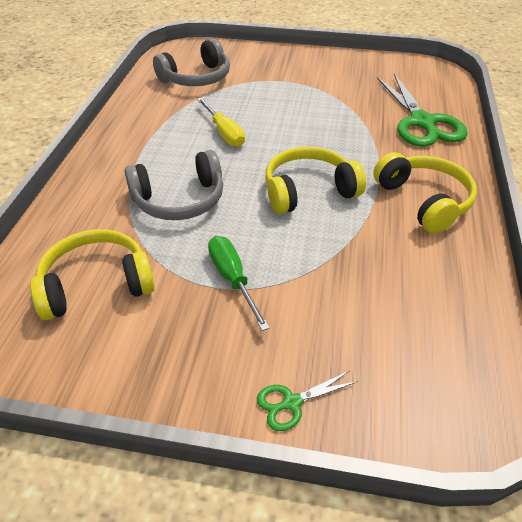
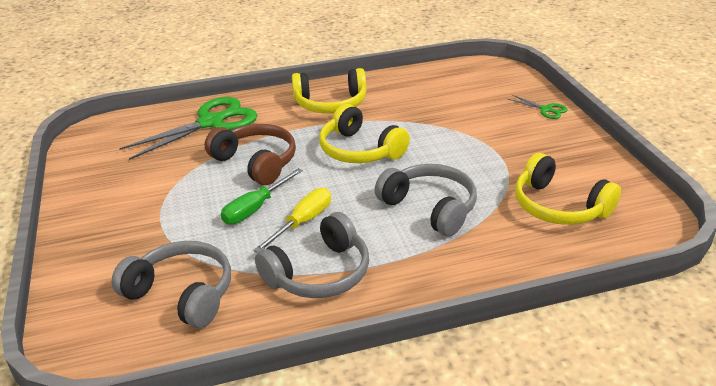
camera: 115 degrees left, 10 degrees down
green screwdriver [208,236,270,331] -> green screwdriver moved to [221,168,303,225]
yellow headphones [374,152,477,234] -> yellow headphones turned 135 degrees counterclockwise [292,68,367,113]
none -> brown headphones [205,124,296,185]
none -> grey headphones [255,212,369,298]

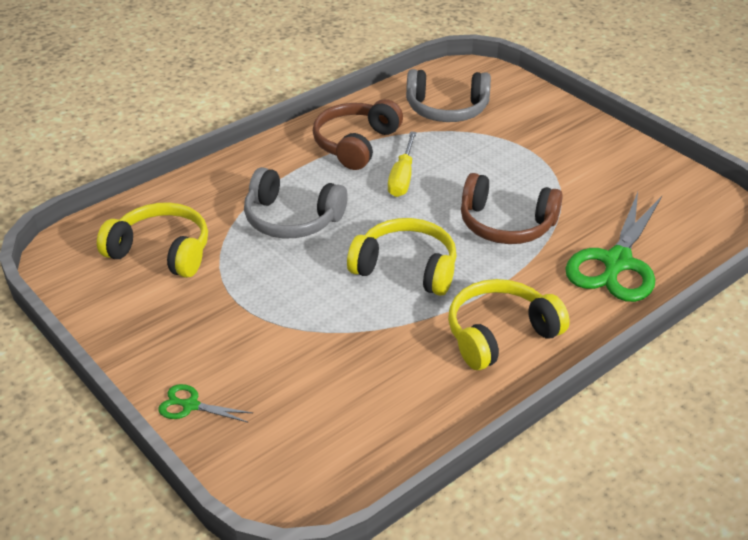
camera: 155 degrees right, 5 degrees up
green screwdriver [221,168,303,225] -> none
grey headphones [255,212,369,298] -> brown headphones [313,99,403,170]

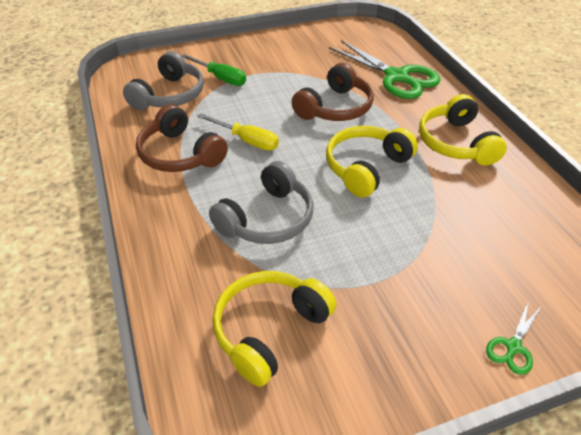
camera: 70 degrees left, 5 degrees up
none -> green screwdriver [181,54,246,86]

